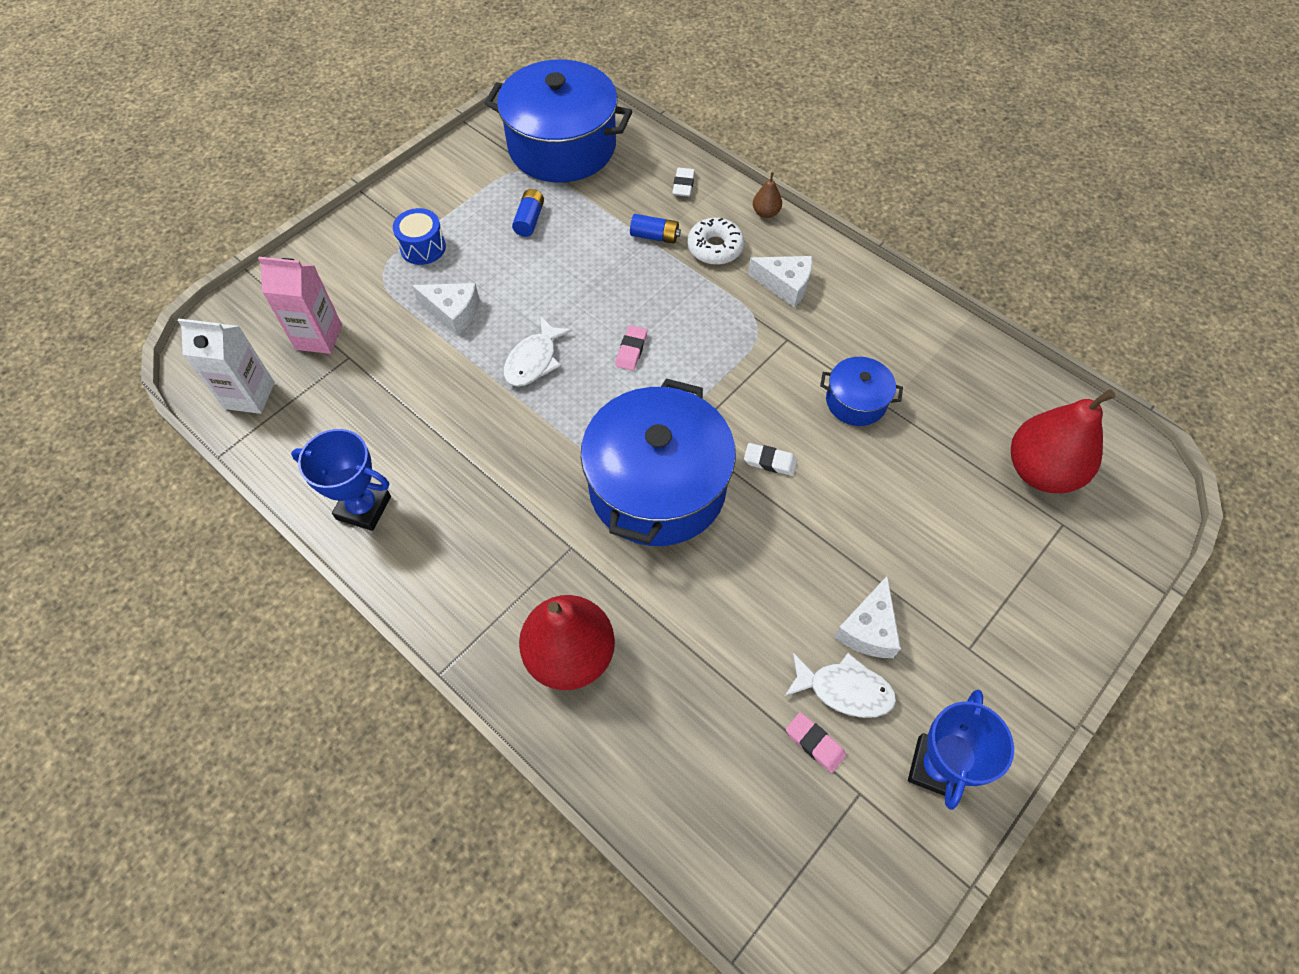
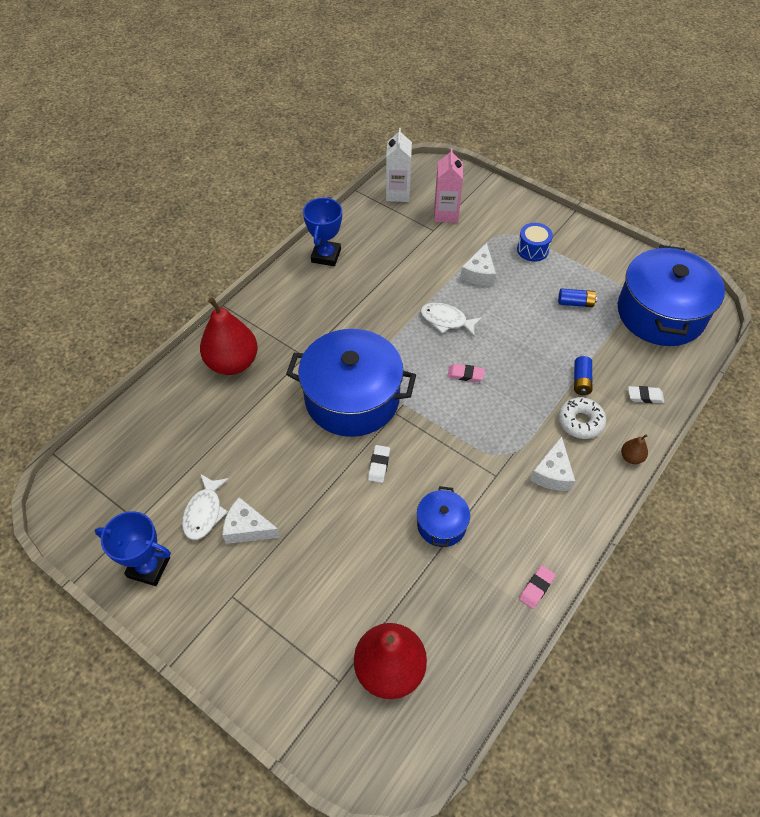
camera: 85 degrees right, 5 degrees down
pink eraser [786,712,846,773] -> pink eraser moved to [519,565,556,609]

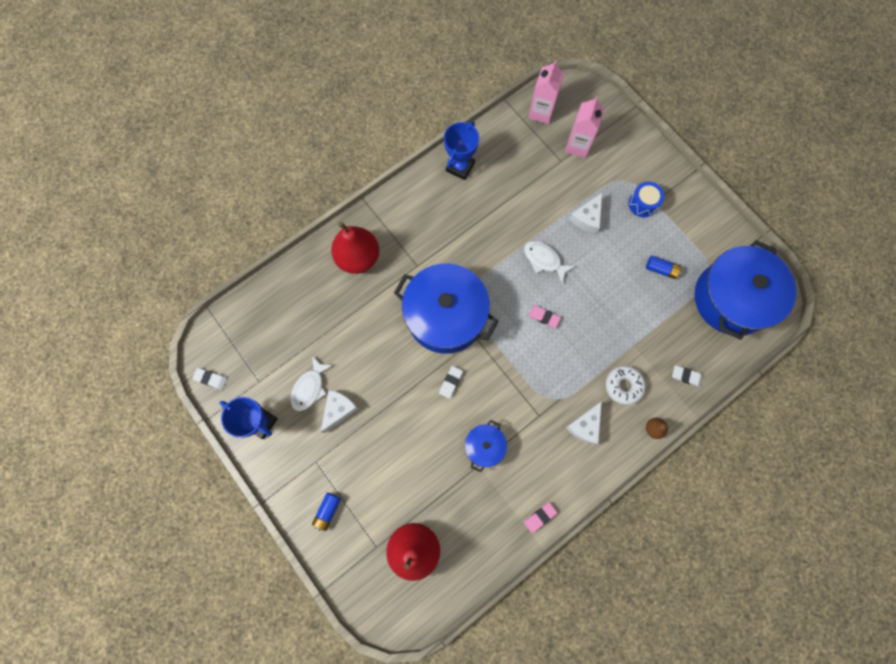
camera: 15 degrees right, 20 degrees up
white cheese [222,497,280,544] -> white cheese turned 90 degrees clockwise [321,390,358,433]
white carton [386,128,412,202] -> pink carton [528,60,564,124]
blue battery [574,356,592,395] -> blue battery moved to [312,493,341,531]
none -> white eraser [192,368,227,389]

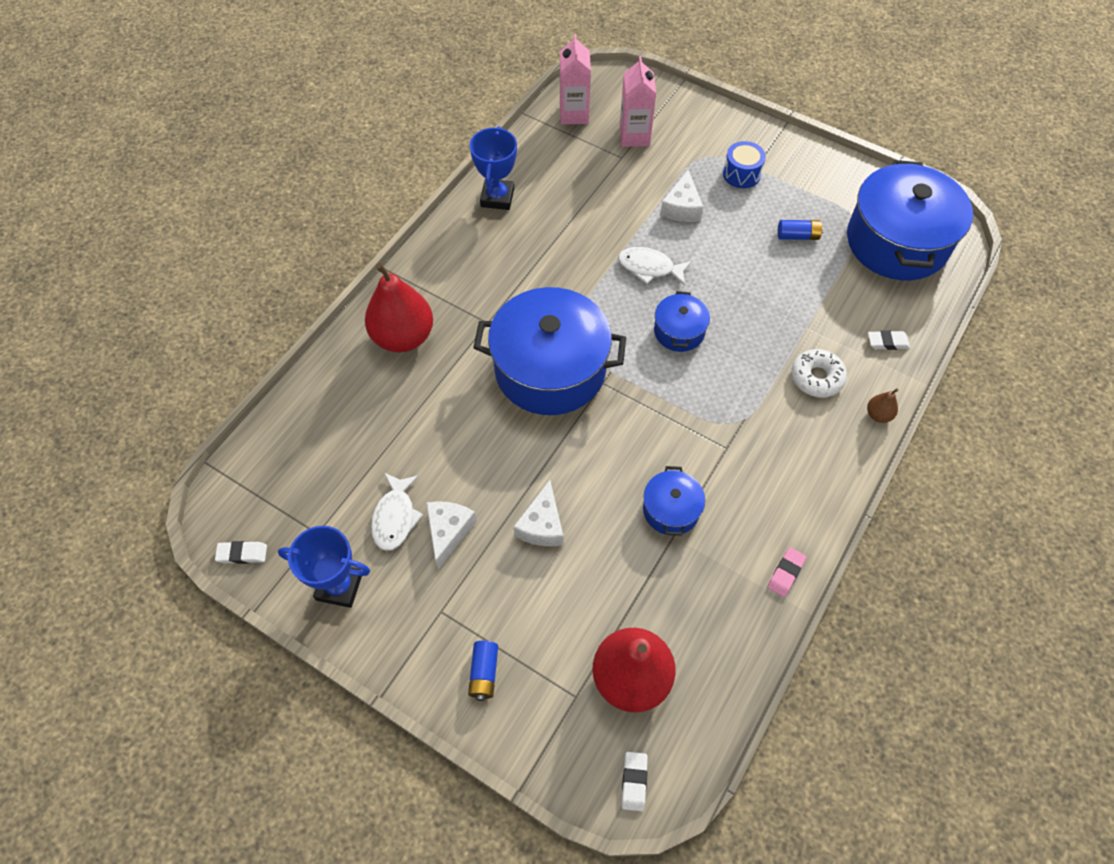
camera: 20 degrees left, 15 degrees down
white eraser [439,366,463,399] -> white eraser moved to [622,752,648,812]
pink eraser [529,306,561,328] -> blue pot [654,291,710,352]
white cheese [565,401,602,445] -> white cheese moved to [514,480,563,546]

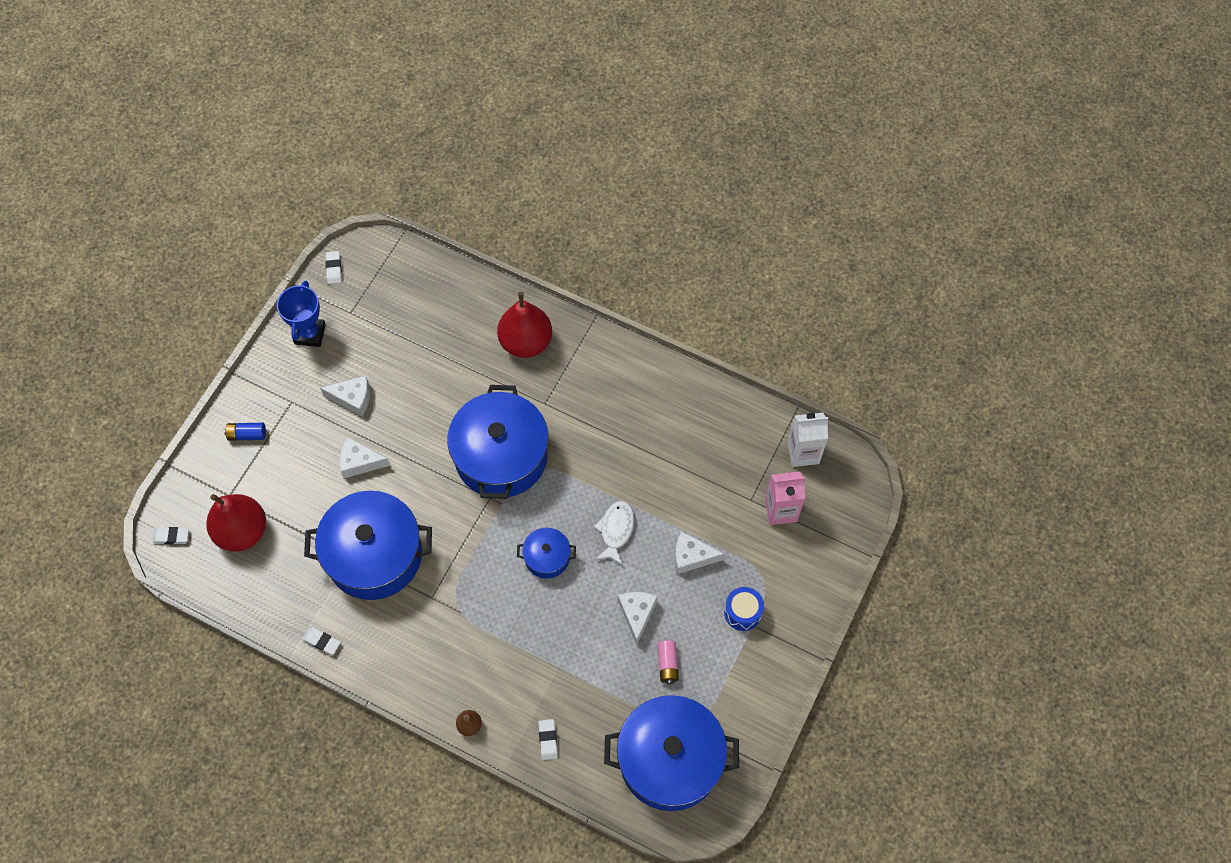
camera: 85 degrees right, 5 degrees up
white fish [371,473,423,551] -> none
blue trophy [470,126,517,210] -> none
pink carton [560,34,591,124] -> white carton [788,413,828,467]
blue pot [643,466,705,536] -> blue pot [304,491,432,600], size x2.13
pink eraser [767,547,807,597] -> white eraser [303,627,341,655]
blue battery [778,220,824,240] -> pink battery [657,640,679,684]
white donut [791,349,847,398] -> none
none -> white cheese [618,592,658,645]

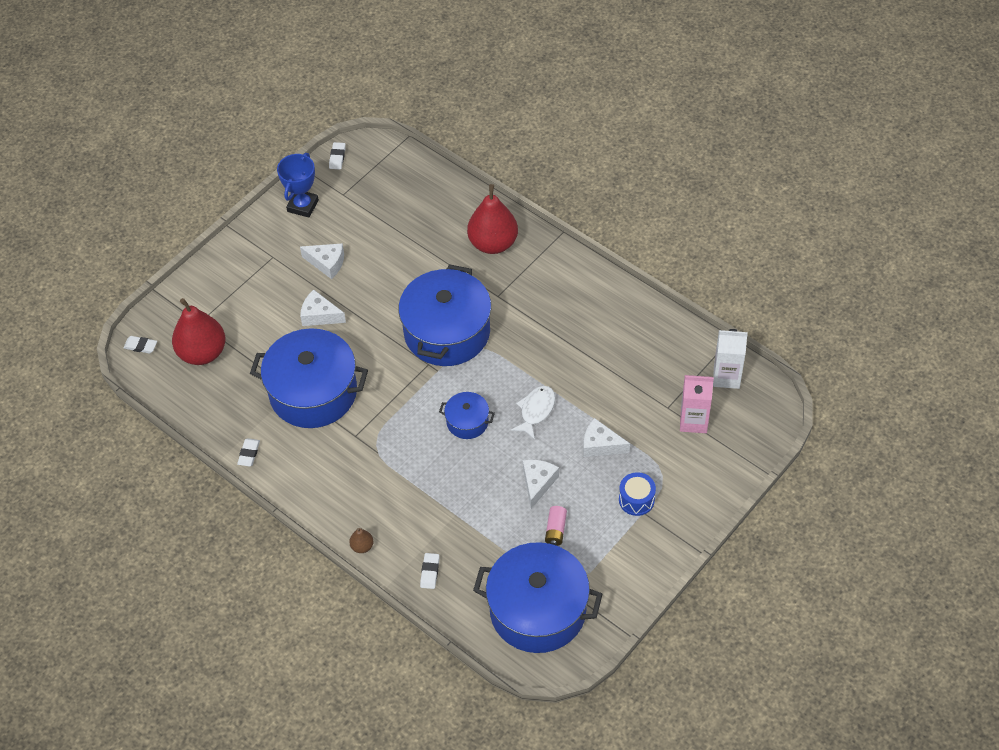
camera: 15 degrees right, 10 degrees down
blue battery [224,423,266,441] -> none
white eraser [303,627,341,655] -> white eraser turned 60 degrees clockwise [237,438,260,466]

